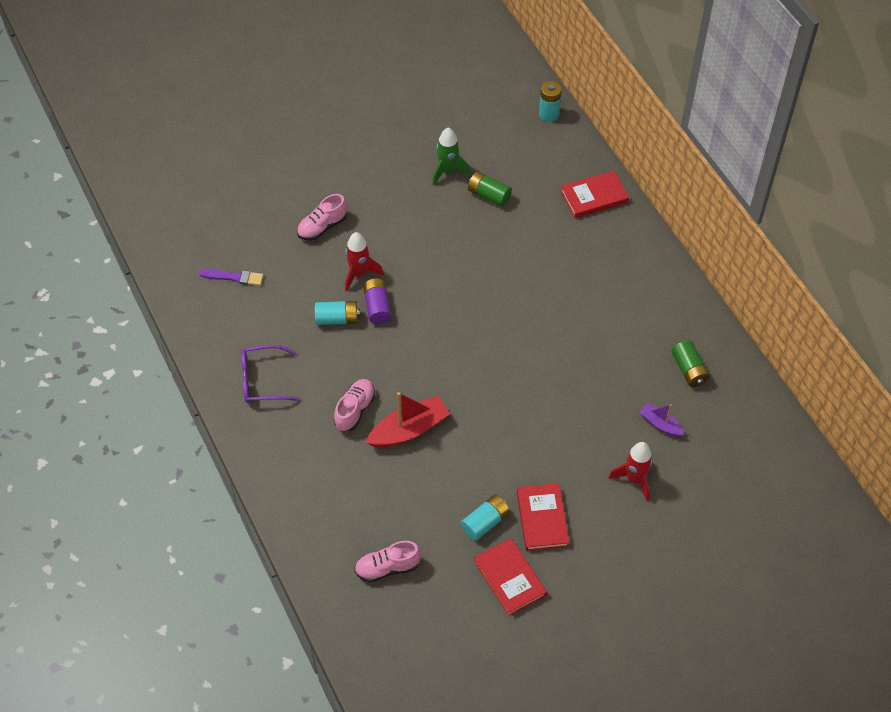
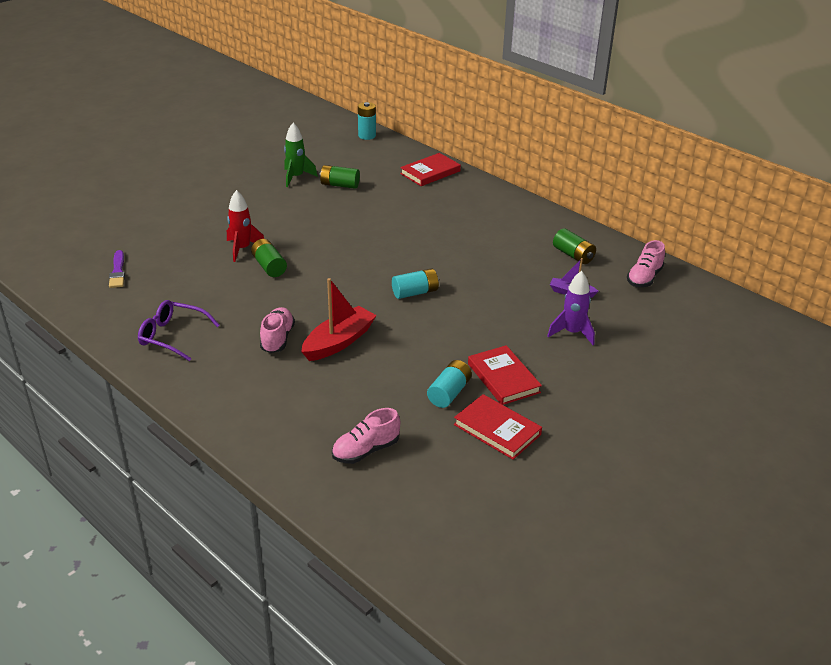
camera: 20 degrees left, 20 degrees down
purple brush [199,269,263,286] -> purple brush turned 90 degrees clockwise [109,250,125,288]
purple glasses [241,345,300,403] -> purple glasses turned 45 degrees clockwise [138,300,220,361]
pink shoe [297,194,347,241] -> pink shoe moved to [627,240,665,287]
turquoise battery [315,301,360,325] -> turquoise battery moved to [392,268,439,299]
purple battery [363,278,391,324] -> green battery [251,239,287,277]
red rocket [608,442,653,501] -> purple rocket [547,271,595,345]

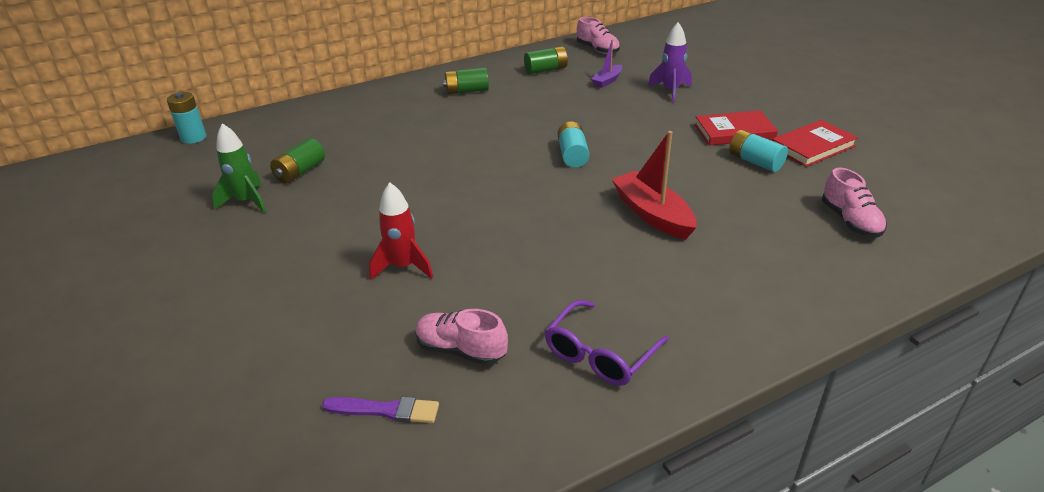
camera: 70 degrees left, 0 degrees up
green battery [251,239,287,277] -> green battery moved to [443,68,489,95]
pink shoe [260,307,295,353] -> pink shoe moved to [415,309,508,365]
red book [400,153,461,186] -> none

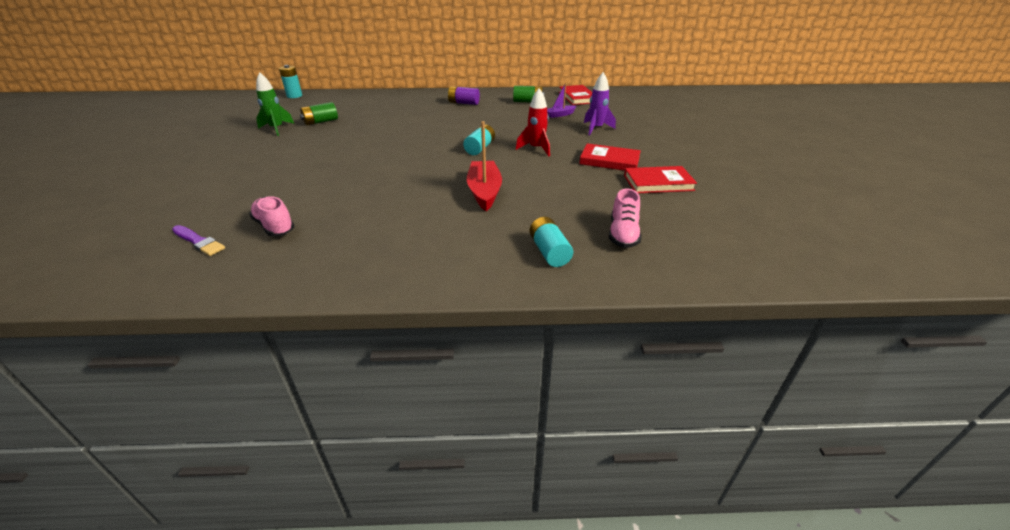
camera: 25 degrees right, 0 degrees up
red rocket [369,182,433,280] -> red rocket moved to [516,88,550,156]
green battery [443,68,489,95] -> purple battery [448,86,480,105]
purple glasses [545,300,669,386] -> none
pink shoe [577,17,620,54] -> red book [559,85,592,105]
turquoise battery [729,130,788,172] -> turquoise battery moved to [530,217,573,267]

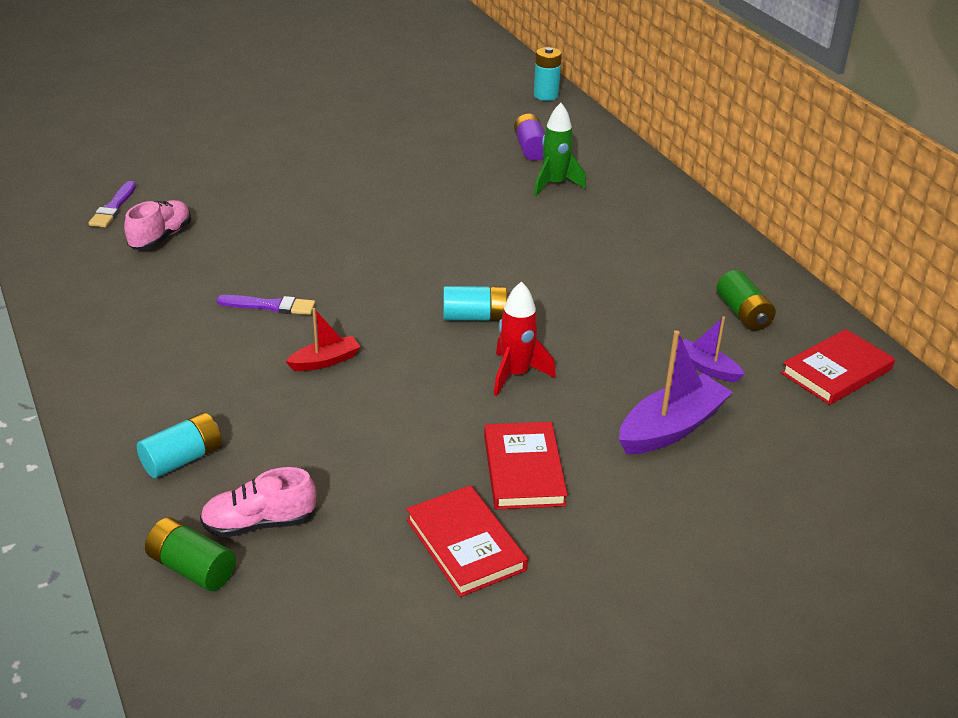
camera: 65 degrees right, 0 degrees up
green rocket [256,72,294,136] -> green rocket moved to [534,103,586,196]
green battery [300,102,338,125] -> green battery moved to [145,517,236,591]
purple battery [448,86,480,105] -> purple battery moved to [514,114,545,161]
red boat [467,121,502,211] -> red boat [285,308,361,371], size x0.56
purple rocket [584,72,616,135] -> purple boat [619,330,733,454]
none -> purple brush [217,295,315,315]

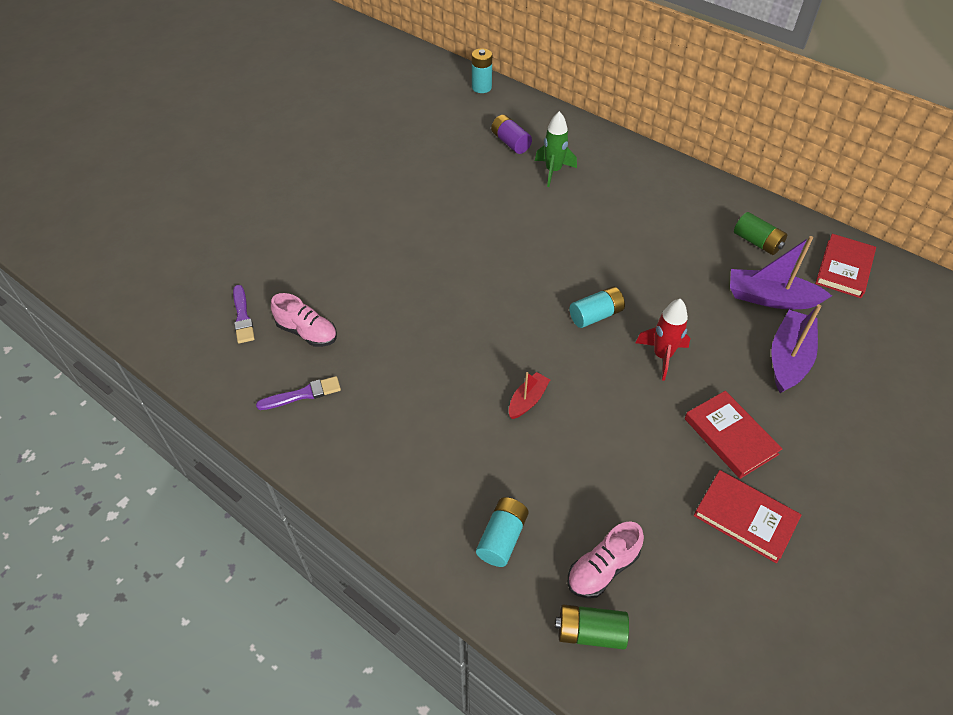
camera: 25 degrees left, 15 degrees up
pink shoe [124,200,191,250] -> pink shoe turned 120 degrees clockwise [271,293,337,347]
purple brush [217,295,315,315] -> purple brush moved to [256,376,341,410]
purple boat [683,317,745,382] -> purple boat [730,236,832,309], size x1.77

